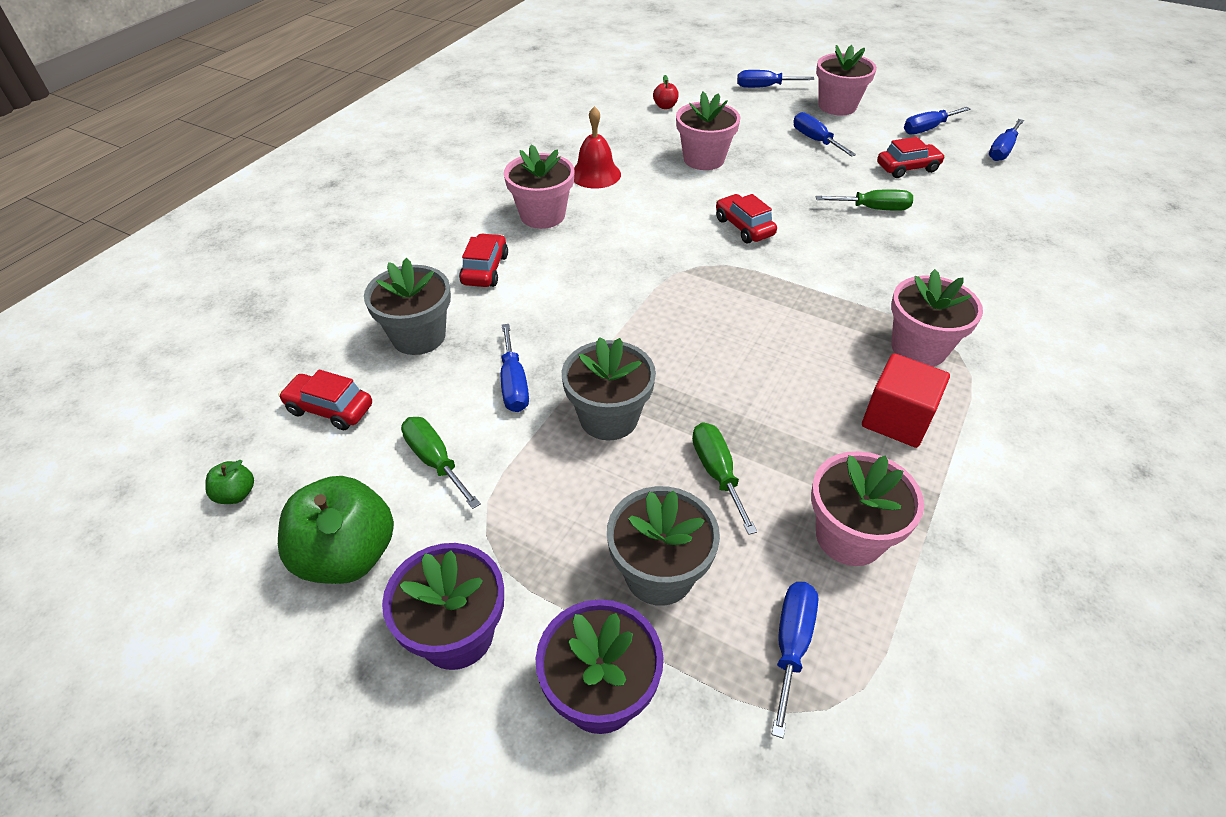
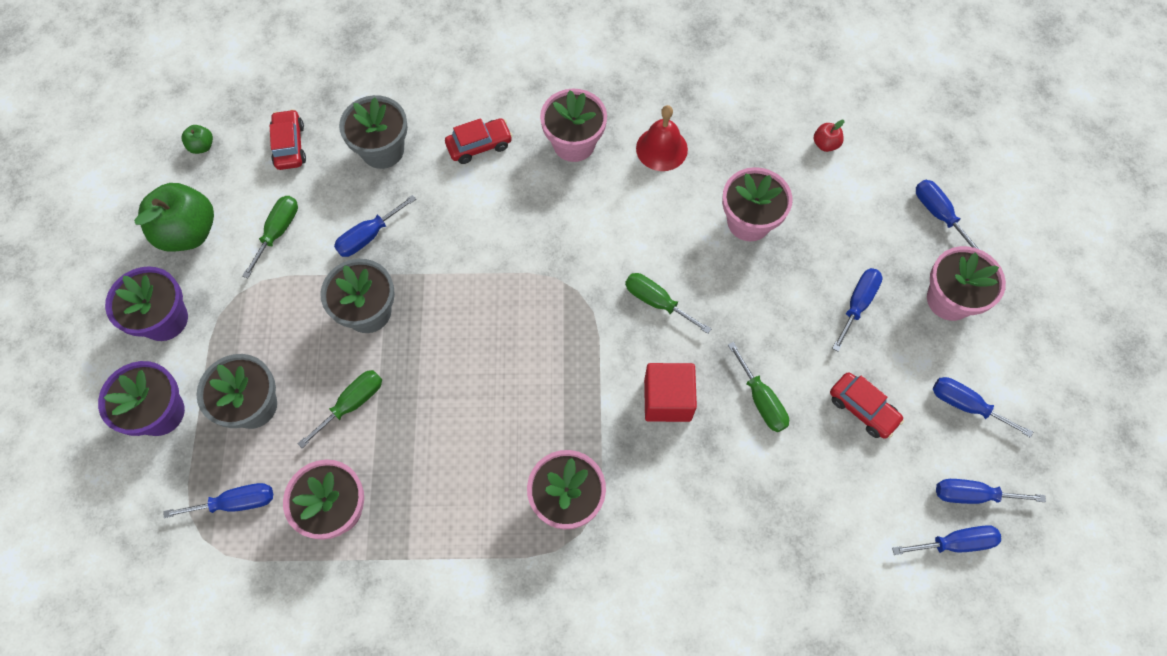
camera: 60 degrees right, 20 degrees up
red car [716,194,777,243] -> green screwdriver [625,273,711,334]
red cube [862,353,950,448] -> red cube moved to [644,363,697,422]
none -> blue screwdriver [892,525,1001,555]

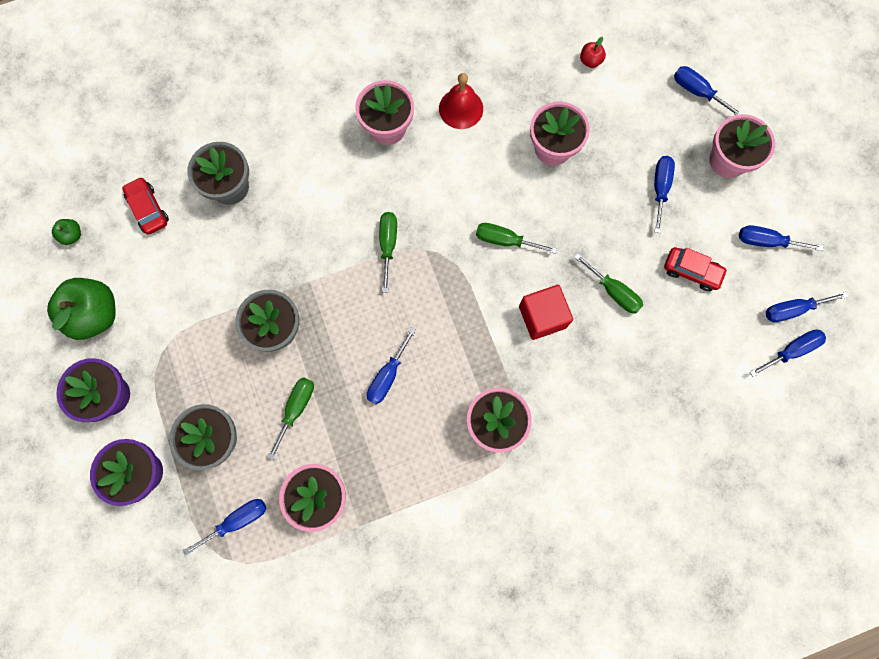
camera: 20 degrees left, 10 degrees up
green screwdriver [242,196,298,278] -> green screwdriver moved to [379,212,397,293]
blue screwdriver [334,195,416,257] -> blue screwdriver moved to [367,327,416,404]
red car [445,118,513,164] -> none

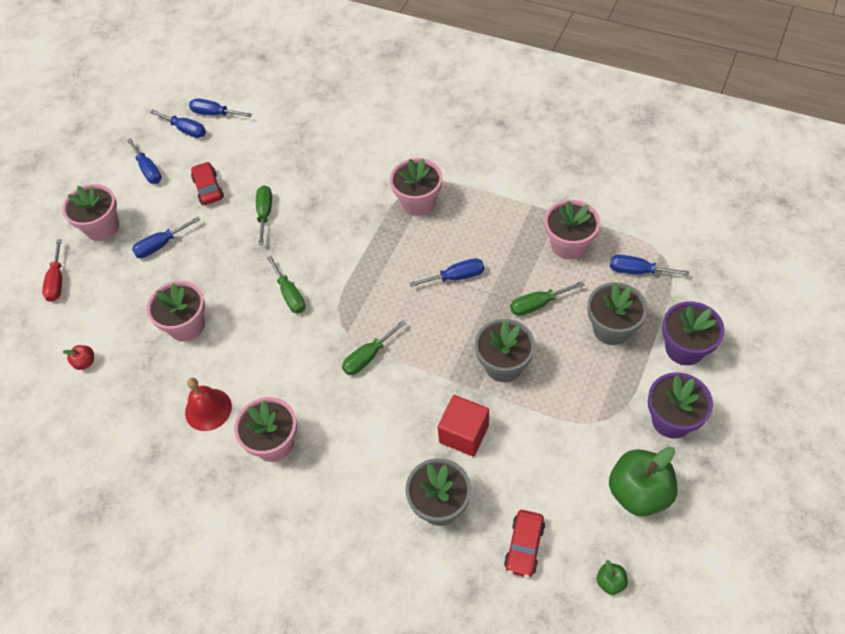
camera: 130 degrees left, 20 degrees down
red cube [519,285,573,340] -> red cube moved to [438,395,489,456]
blue screwdriver [674,66,743,115] -> red screwdriver [42,239,62,302]

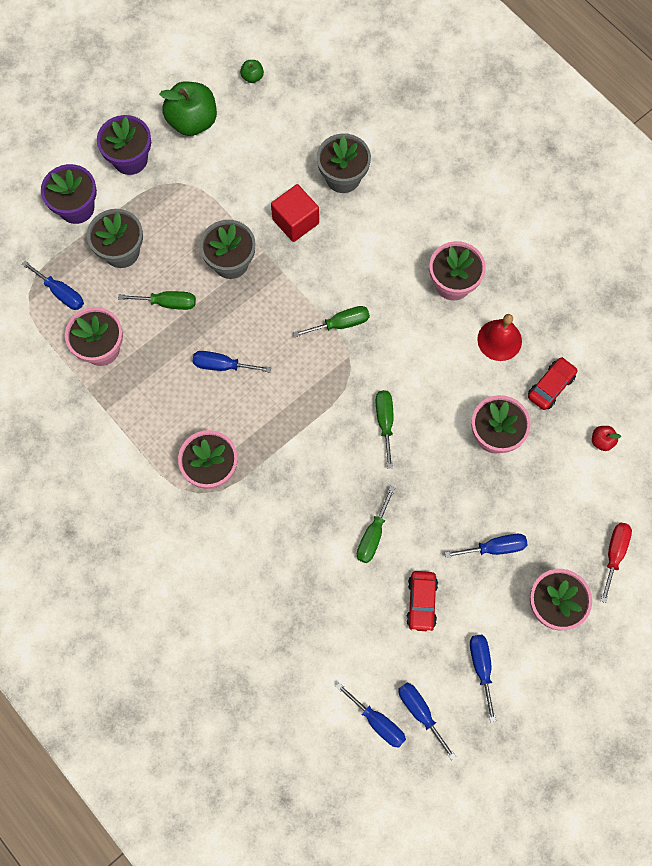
camera: 160 degrees left, 15 degrees up
red car [504,510,545,578] -> red car moved to [528,357,578,410]

